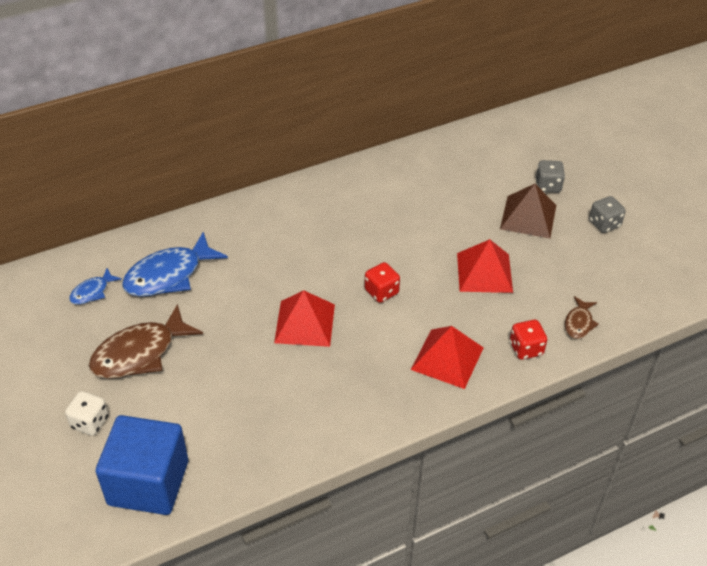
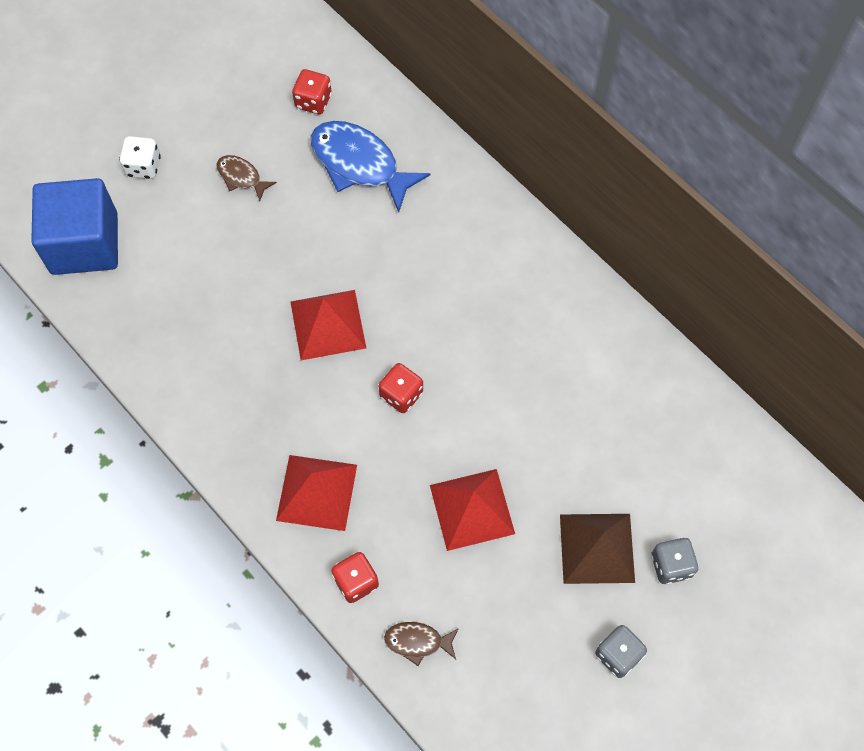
camera: 75 degrees right, 20 degrees up
blue fish [69,268,122,305] -> red dice [292,69,332,114]
brown fish [89,304,203,379] -> brown fish [217,155,277,201], size x0.51

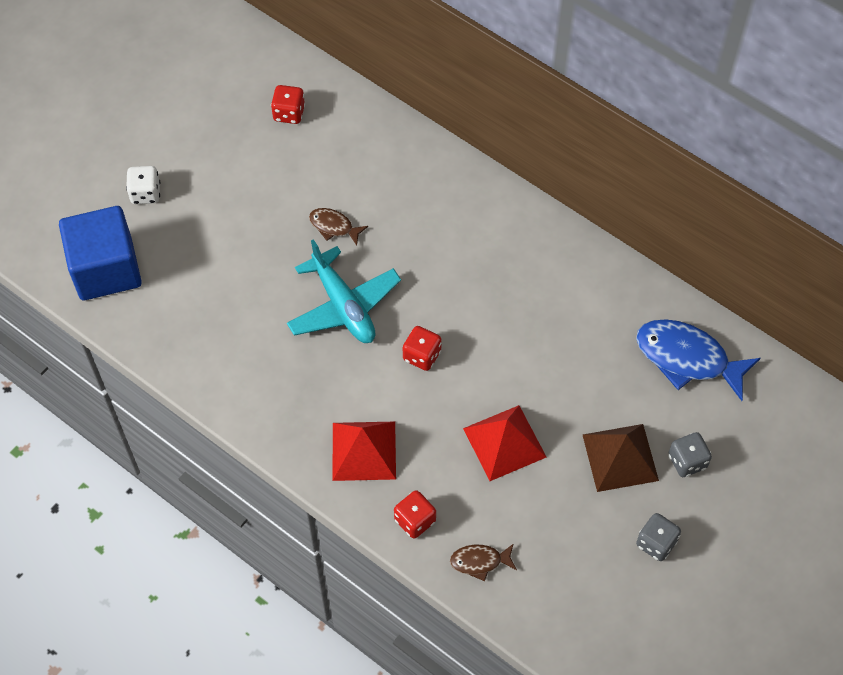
camera: 10 degrees left, 5 degrees down
brown fish [217,155,277,201] -> brown fish moved to [309,208,368,246]
red pyramid [290,290,366,360] -> turquoise plane [287,239,401,343]
blue fish [311,121,430,212] -> blue fish moved to [636,319,761,401]

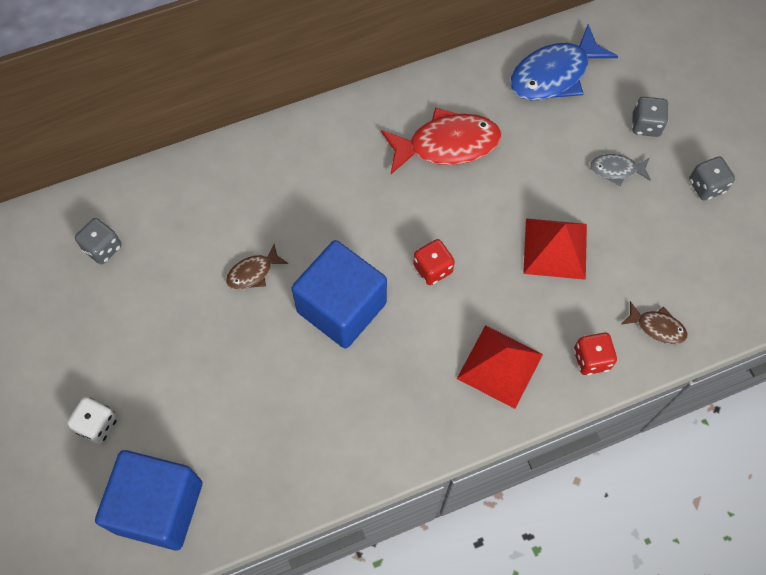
camera: 60 degrees left, 5 degrees up
red dice [271,85,305,124] -> grey dice [75,218,122,264]
turquoise plane [287,239,401,343] -> blue cube [291,240,387,349]
brown fish [450,543,517,581] -> brown fish turned 90 degrees counterclockwise [621,301,688,345]
brown pyramid [583,424,659,492] -> grey fish [590,154,651,186]
none -> red fish [381,108,501,174]

